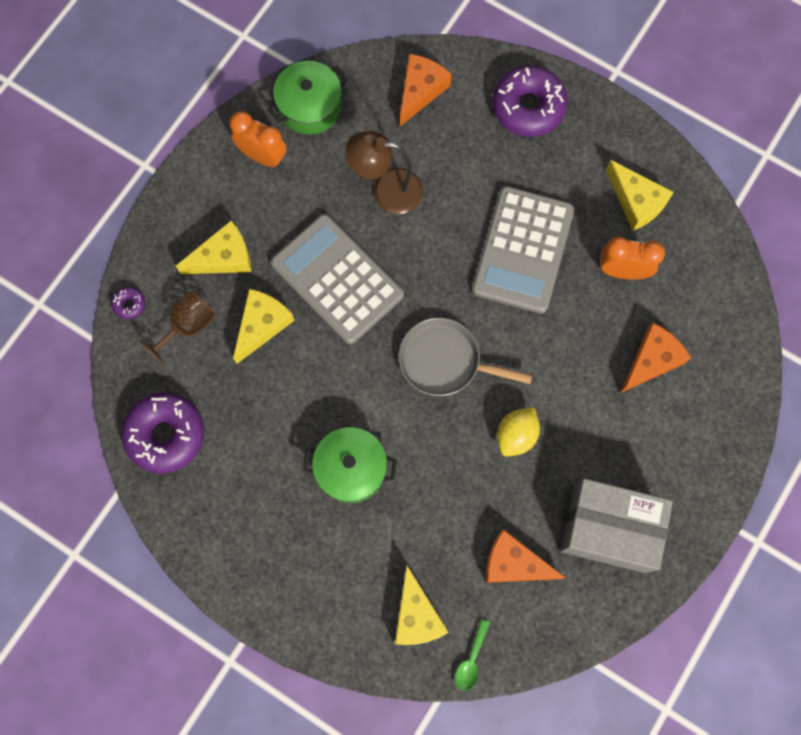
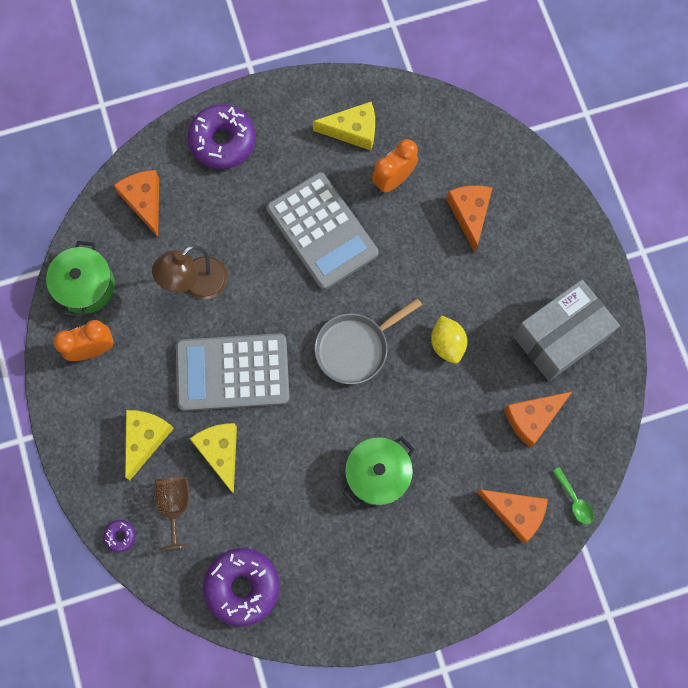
camera: 50 degrees left, 0 degrees up
yellow cheese [395,565,449,645] -> orange cheese [477,489,548,543]

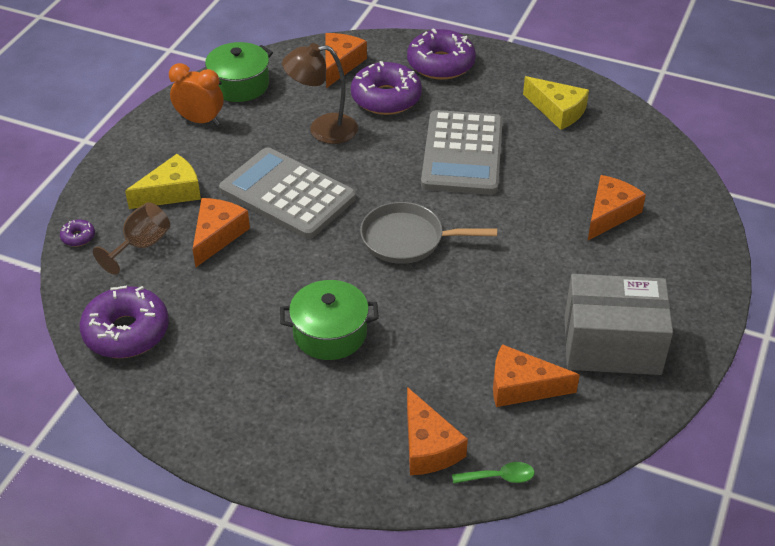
camera: 40 degrees right, 30 degrees down
yellow cheese [189,423,237,494] -> orange cheese [192,198,250,268]
orange clock [372,139,418,193] -> none
yellow lemon [431,315,467,364] -> none
green spoon [552,467,594,525] -> green spoon turned 105 degrees counterclockwise [452,462,535,484]
none -> purple donut [351,61,422,115]

